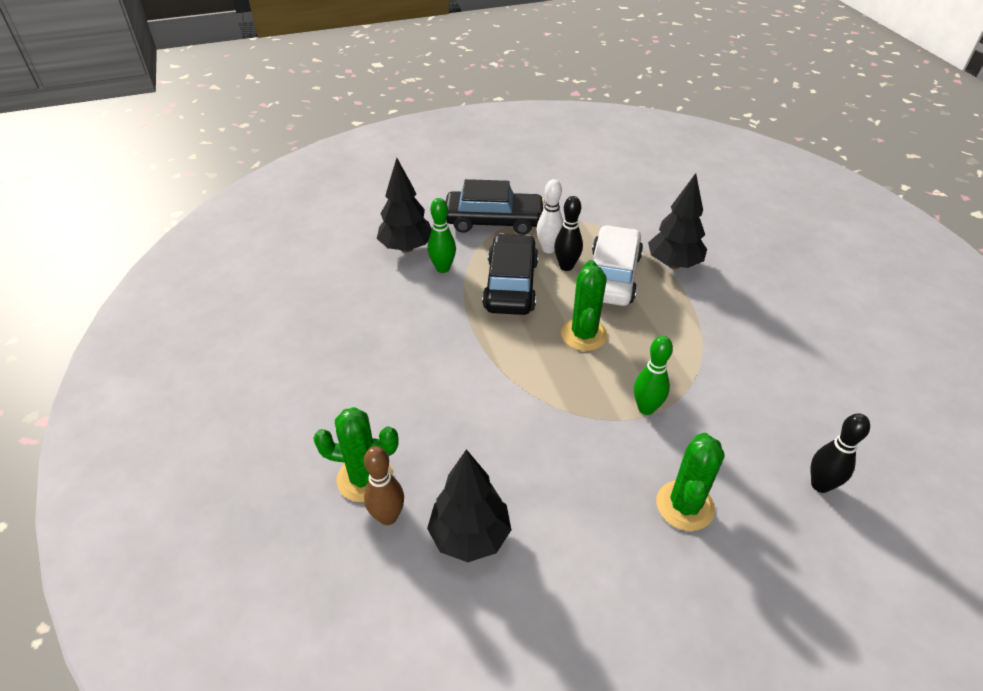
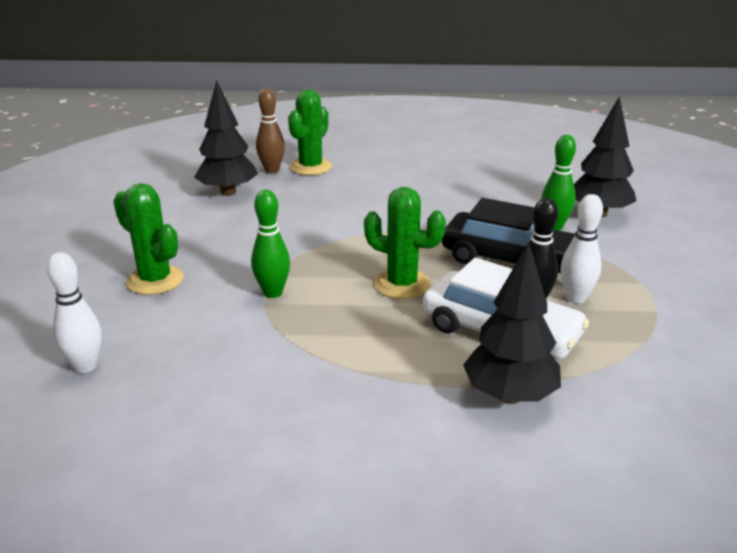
camera: 110 degrees right, 15 degrees down
black car [446,179,545,235] -> none
black bowling pin [811,413,870,493] -> white bowling pin [47,252,102,373]

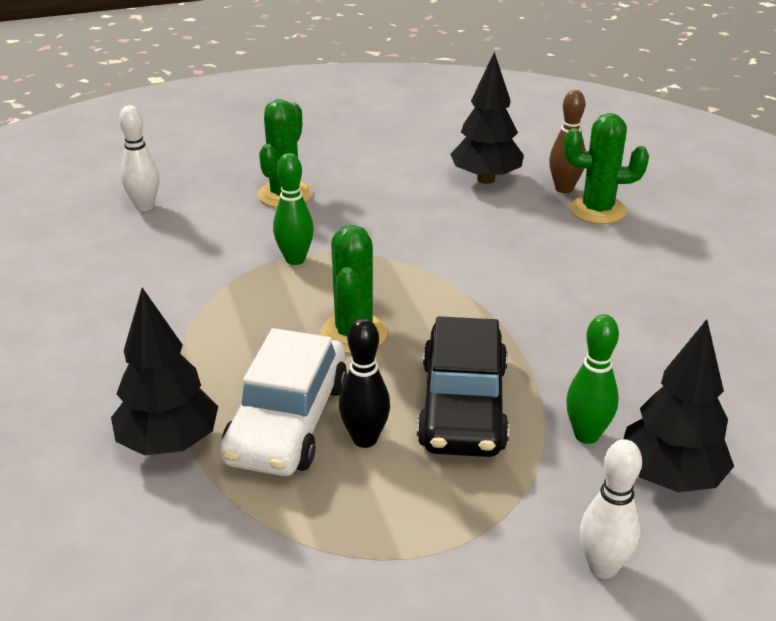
camera: 70 degrees right, 5 degrees up
white bowling pin [560,194,603,303] -> white bowling pin moved to [580,439,642,579]

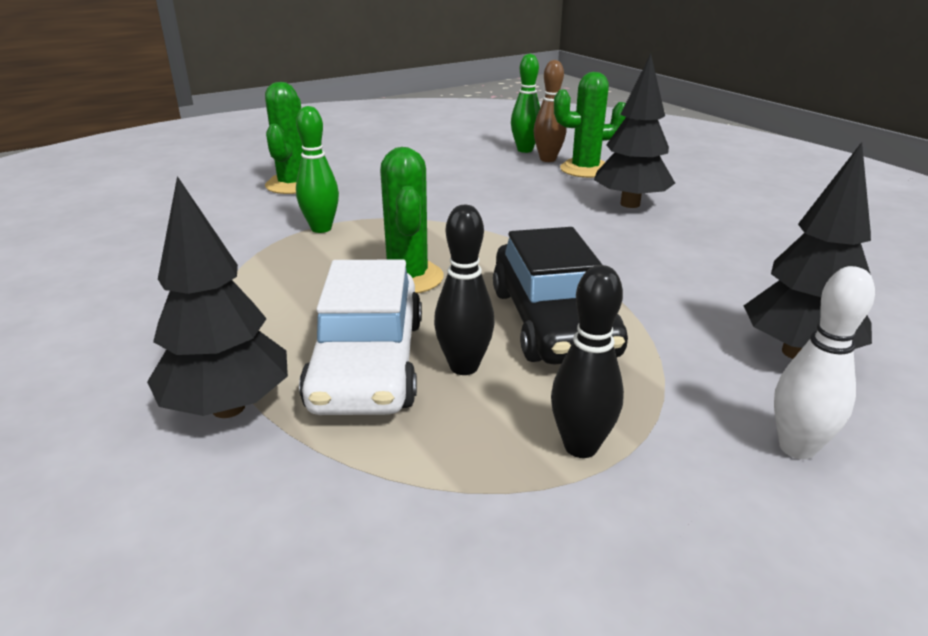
camera: 15 degrees left, 5 degrees down
white bowling pin [119,105,159,211] -> none
black tree [450,52,524,184] -> black tree moved to [594,54,675,208]
green bowling pin [566,314,619,444] -> green bowling pin moved to [511,54,540,153]
none -> black bowling pin [551,265,624,458]

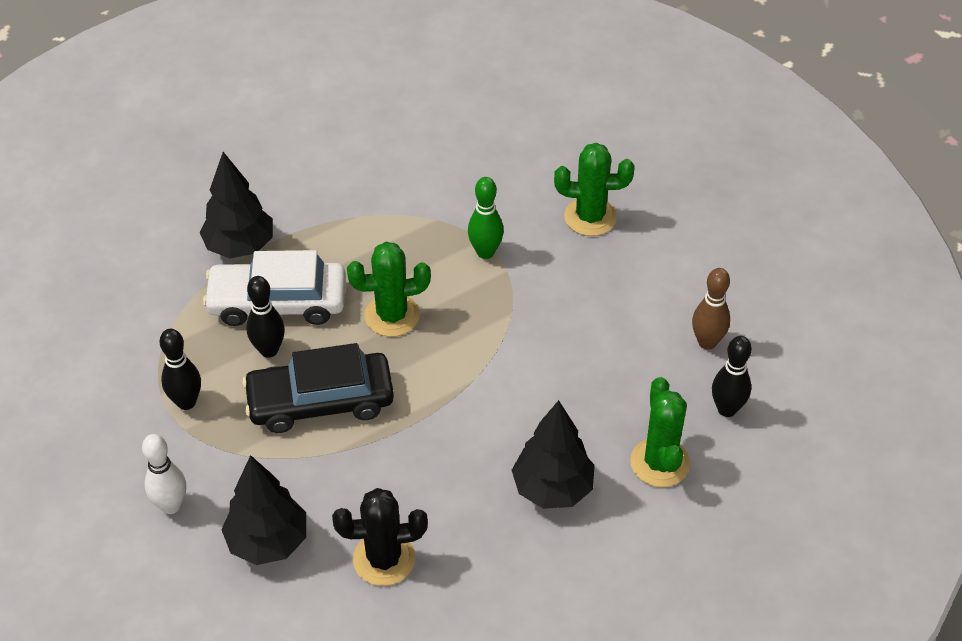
camera: 90 degrees right, 20 degrees up
green bowling pin [511,54,540,153] -> black bowling pin [712,336,752,417]
brown bowling pin [534,60,566,162] -> brown bowling pin moved to [692,268,730,350]
none -> black cactus [332,488,428,586]

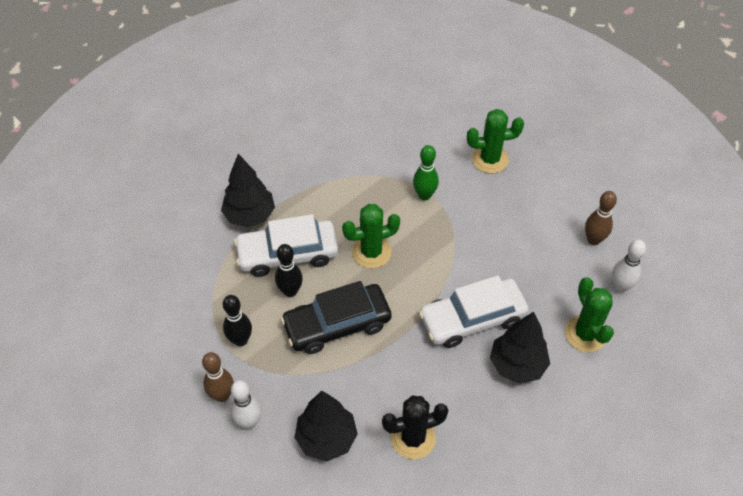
camera: 10 degrees left, 5 degrees up
black bowling pin [712,336,752,417] -> white bowling pin [612,240,646,293]
none -> brown bowling pin [202,352,234,402]
none -> white car [419,275,529,348]

